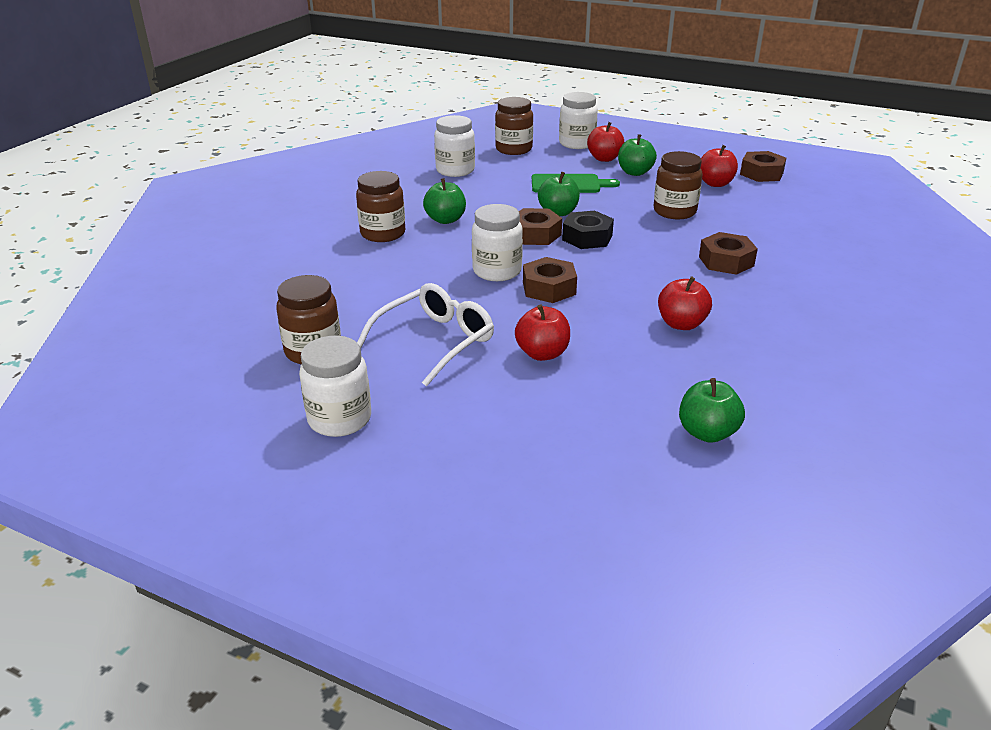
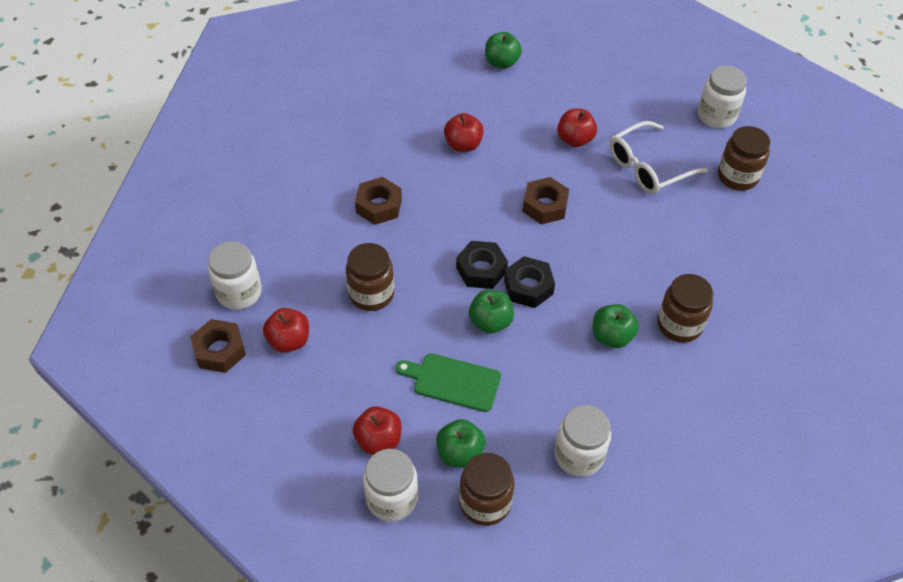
camera: 165 degrees left, 20 degrees up
white jar [472,204,523,281] -> white jar moved to [208,241,262,310]
brown nut [519,208,562,245] -> black nut [504,256,555,308]
green apple [618,134,657,176] -> green apple moved to [436,419,486,468]

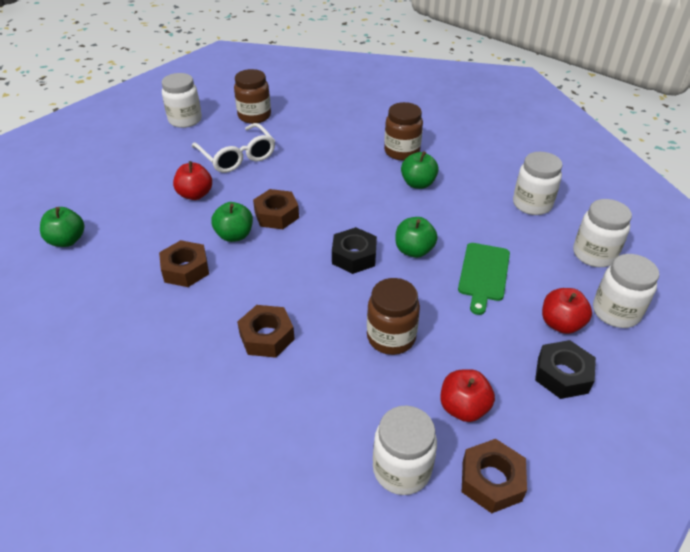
camera: 90 degrees left, 10 degrees down
green apple [436,419,486,468] -> green apple moved to [211,202,253,242]
red apple [444,113,484,152] -> brown nut [159,240,209,287]
brown jar [459,453,515,526] -> white jar [573,199,632,267]
black nut [504,256,555,308] -> black nut moved to [535,340,596,399]

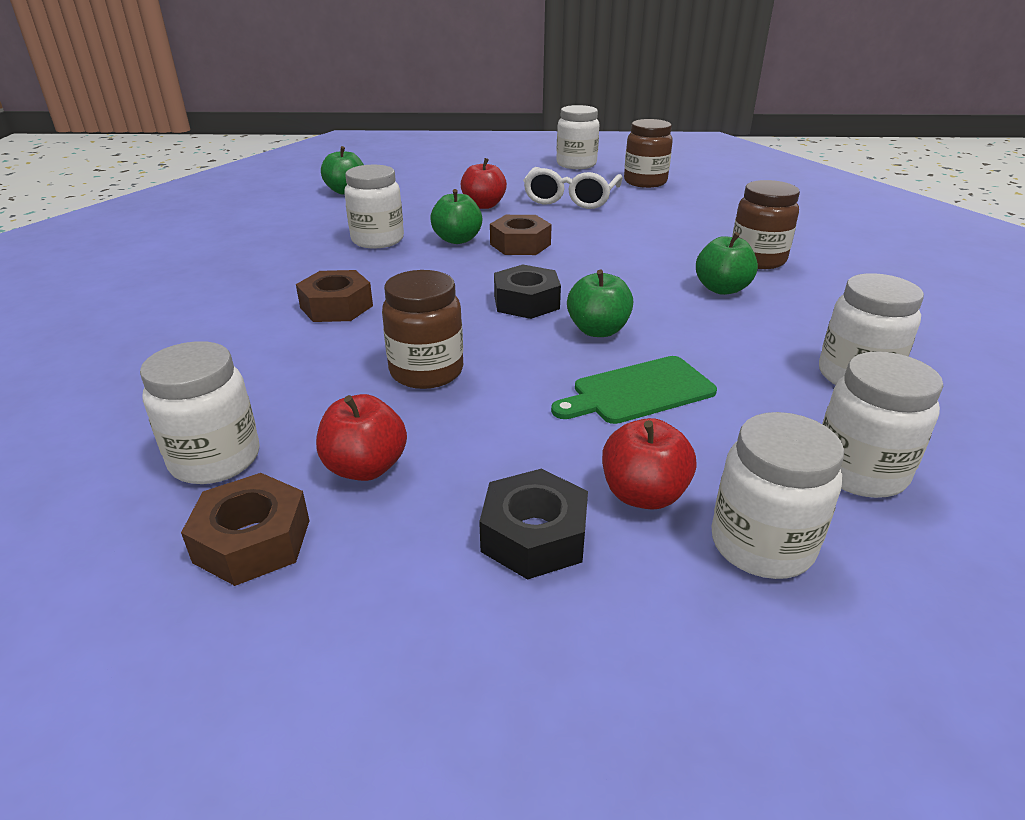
camera: 50 degrees right, 10 degrees down
brown nut [159,240,209,287] -> white jar [344,165,404,248]

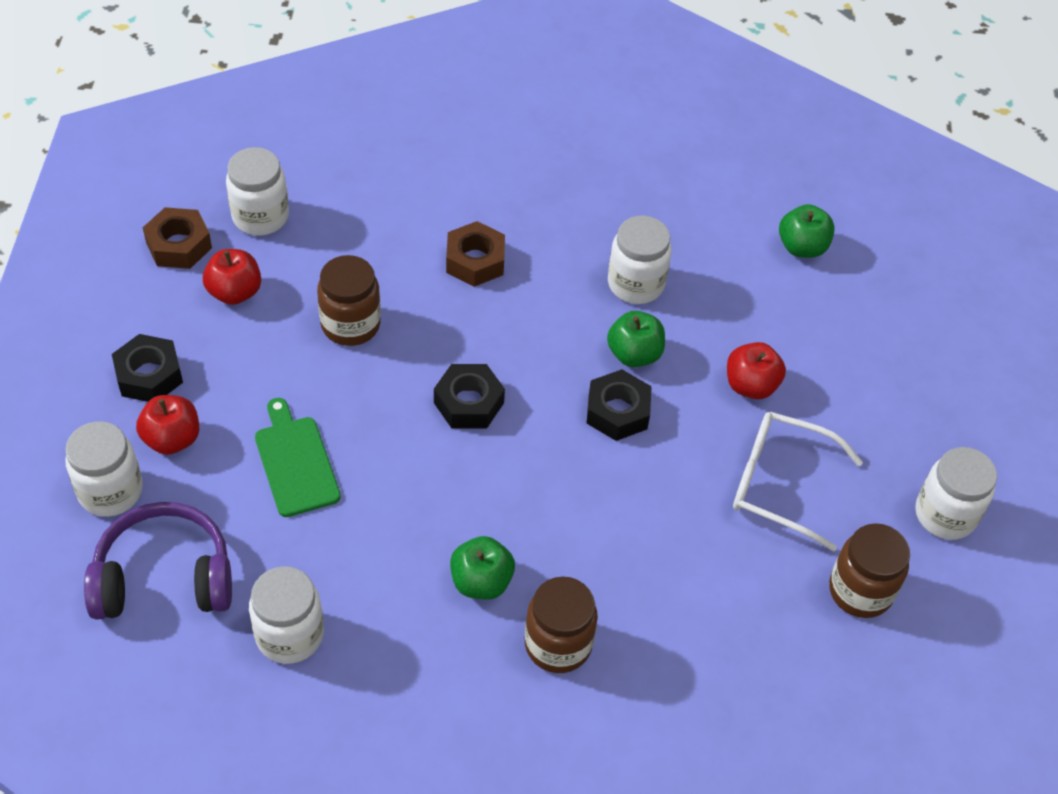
camera: 90 degrees right, 20 degrees up
brown nut [490,215,552,255] -> black nut [587,369,652,441]
green apple [567,270,633,337] -> none
white jar [822,351,943,498] -> purple headphones [84,502,232,620]

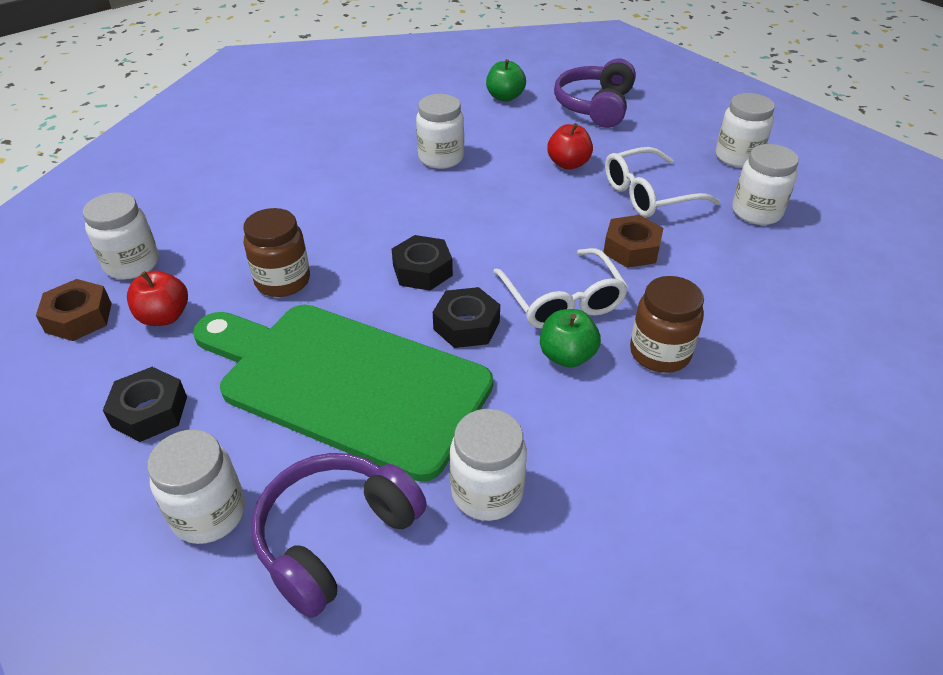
camera: 40 degrees left, 10 degrees down
red apple [136,395,199,455] -> none
green cutting board [255,398,341,517] -> green cutting board [193,305,493,482], size x2.31
brown nut [446,221,505,287] -> brown nut moved to [604,215,663,268]
black nut [587,369,652,441] -> black nut moved to [433,287,500,348]
green apple [607,311,665,367] -> none
brown jar [829,523,910,618] -> white jar [732,144,799,225]
none -> white glasses [493,248,628,328]
none -> purple headphones [554,59,636,128]

